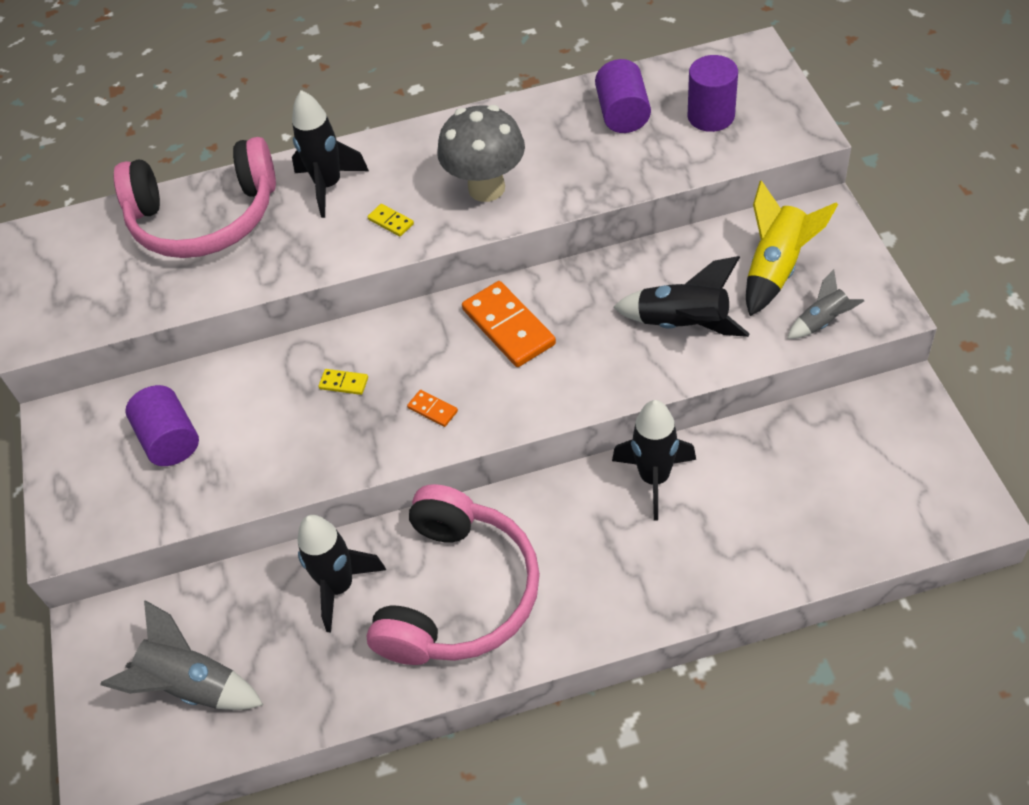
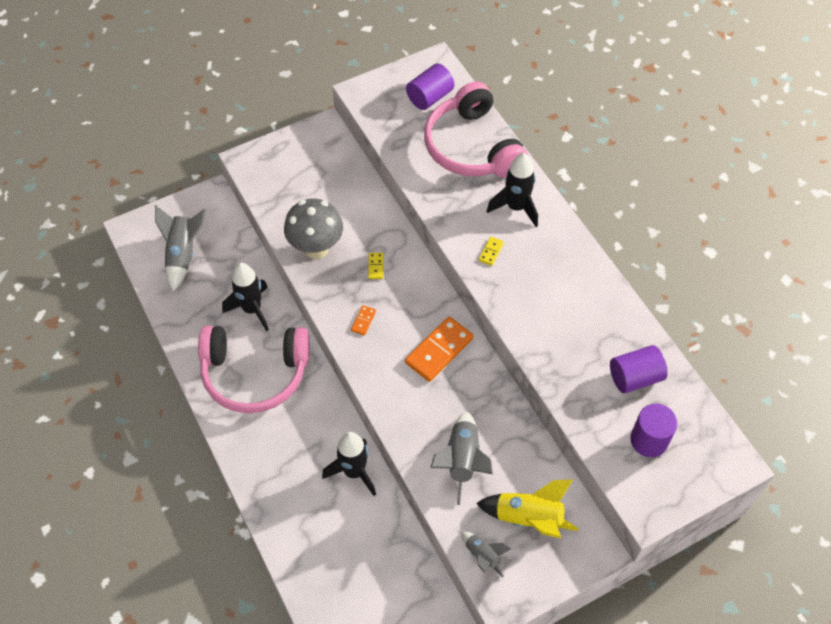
camera: 70 degrees right, 5 degrees up
purple cylinder [125,385,199,466] -> purple cylinder moved to [406,63,454,110]
grey mushroom [437,105,525,202] -> grey mushroom moved to [284,198,343,259]
black rocket [613,256,750,337] -> grey rocket [430,412,493,505]

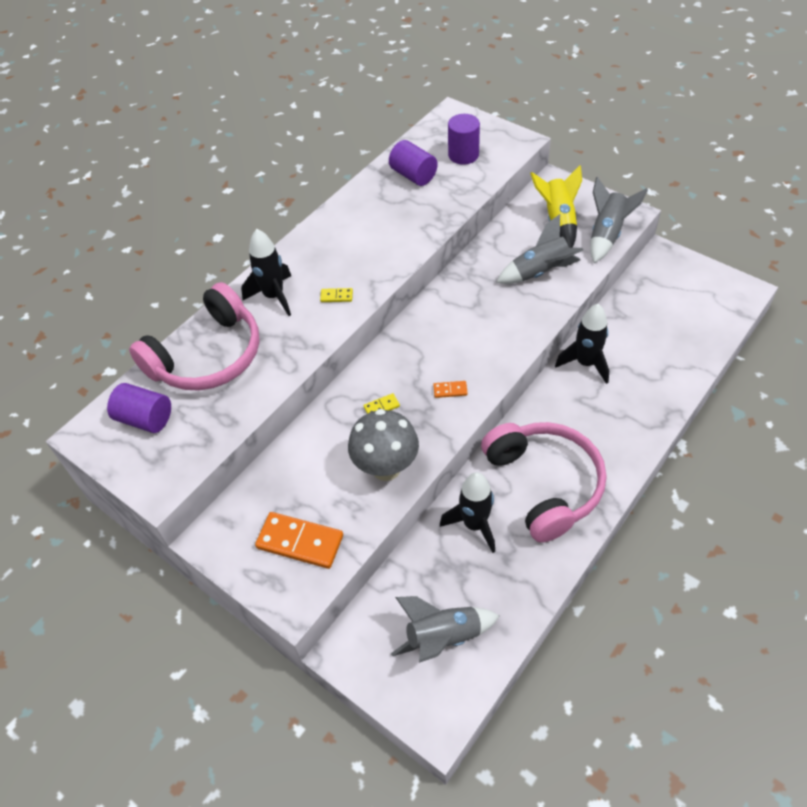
camera: 110 degrees left, 5 degrees down
orange domino [405,317,473,382] -> orange domino moved to [255,512,343,569]
grey rocket [461,532,512,577] -> grey rocket [590,177,648,263], size x1.71

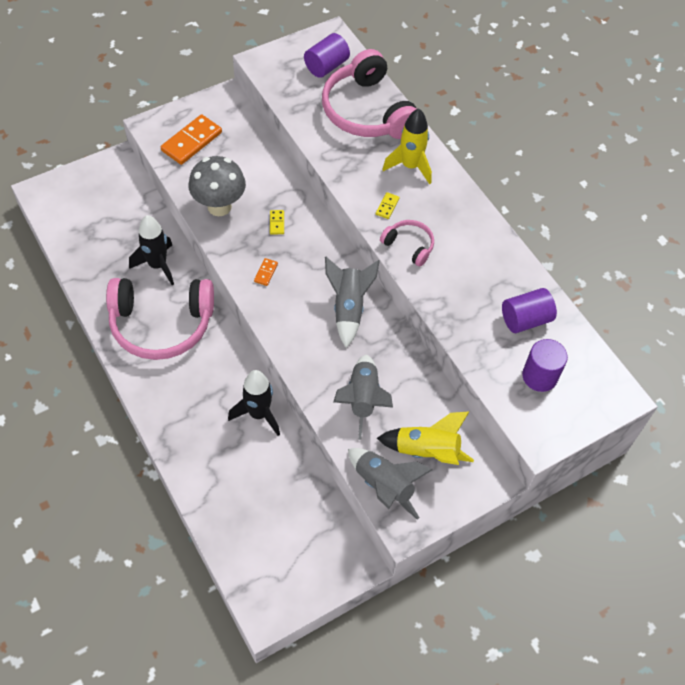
camera: 105 degrees right, 5 degrees up
black rocket [241,229,291,316] -> yellow rocket [382,108,432,184]
grey rocket [391,596,499,663] -> grey rocket moved to [325,257,380,348]
none -> pink headphones [380,220,434,266]

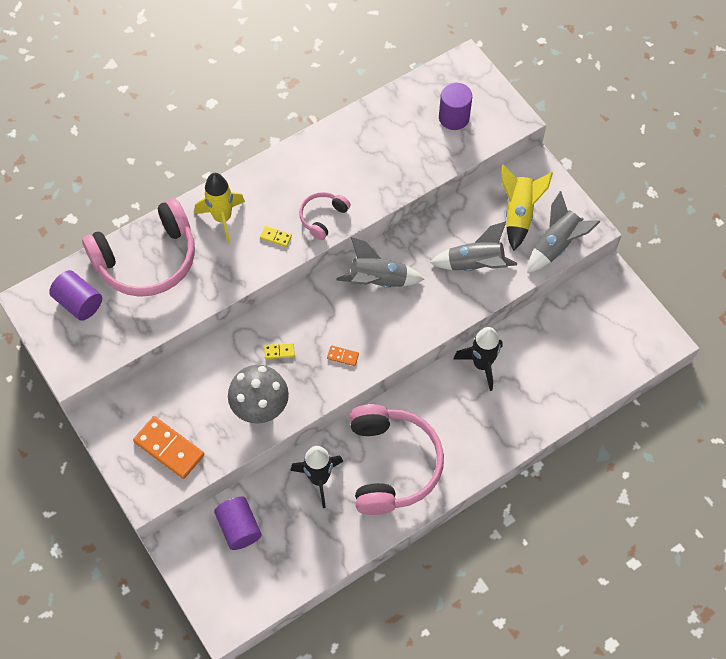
camera: 90 degrees left, 5 degrees up
purple cylinder [502,288,557,333] -> purple cylinder moved to [214,496,261,550]

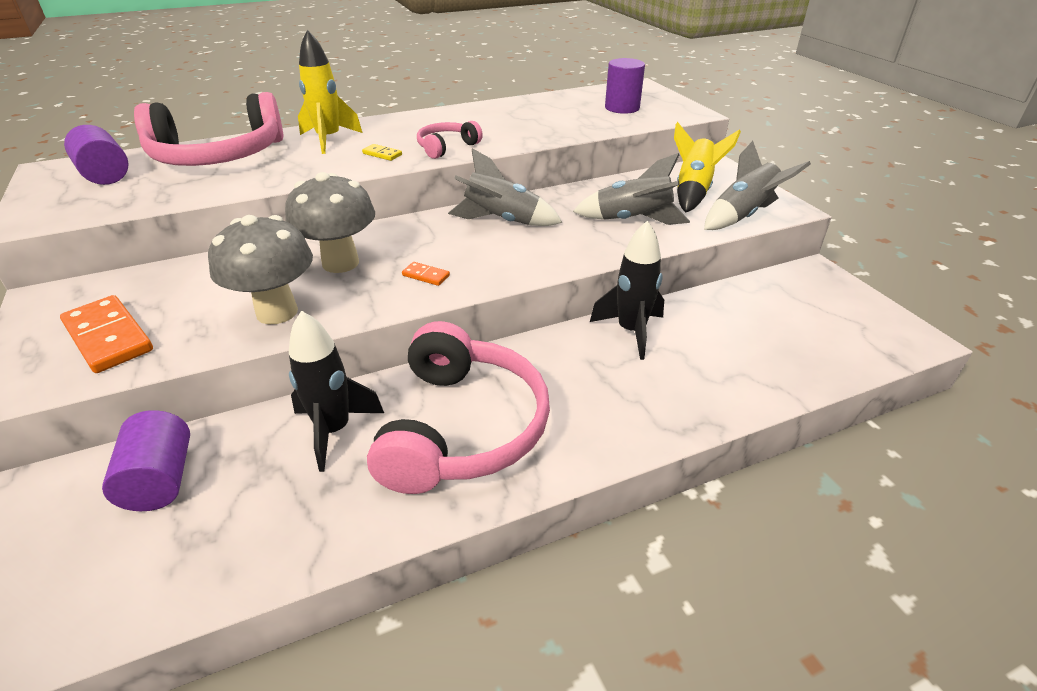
camera: 10 degrees right, 25 degrees down
yellow domino [264,343,295,359] -> grey mushroom [285,172,375,273]

